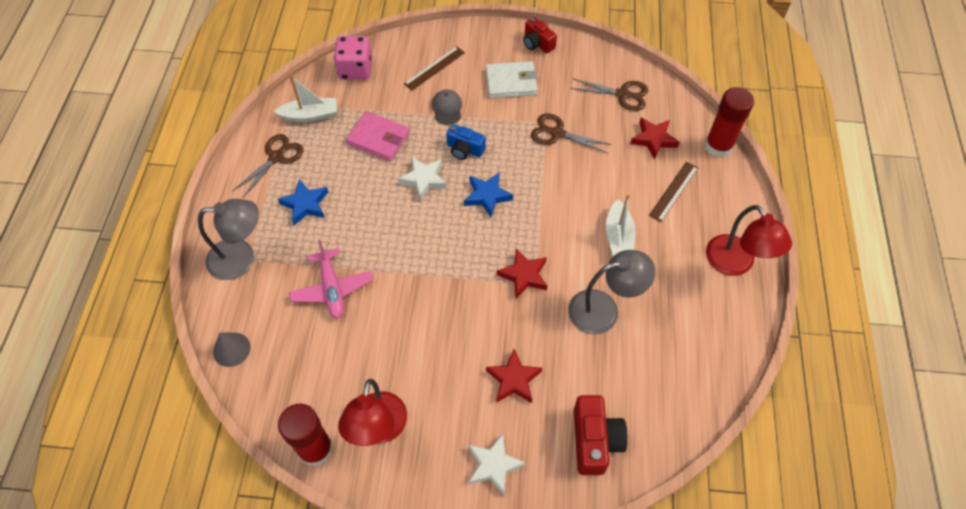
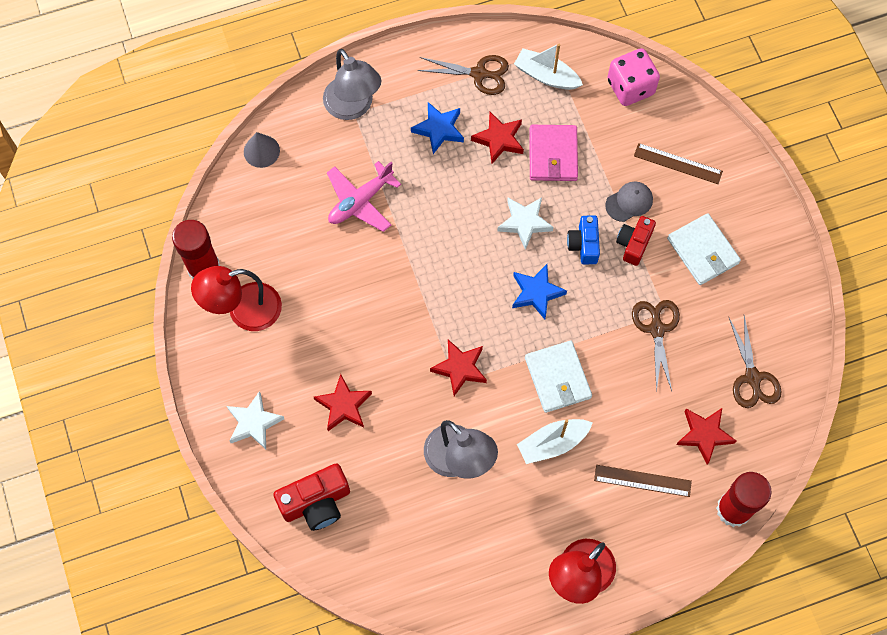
camera: 65 degrees right, 10 degrees up
white boat [273,76,337,122] -> white boat turned 150 degrees clockwise [514,44,583,90]
red camera [523,17,557,53] -> red camera moved to [616,216,656,266]
none -> red star [471,112,524,164]
none -> white wallet [525,341,592,413]

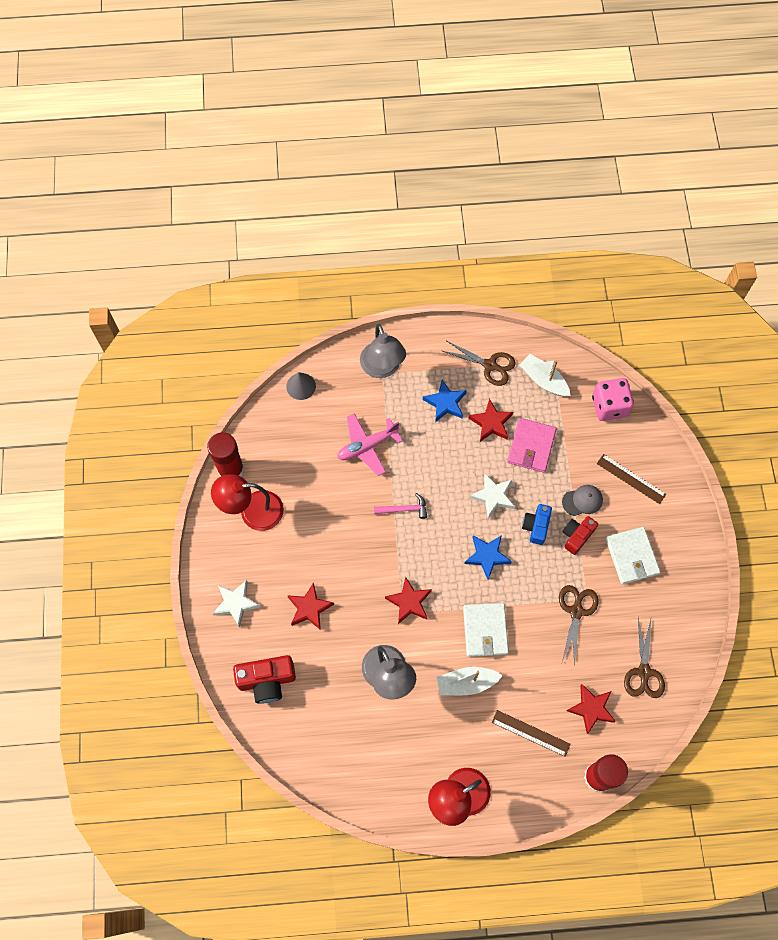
camera: 15 degrees right, 0 degrees up
none -> pink hammer [374,493,427,519]

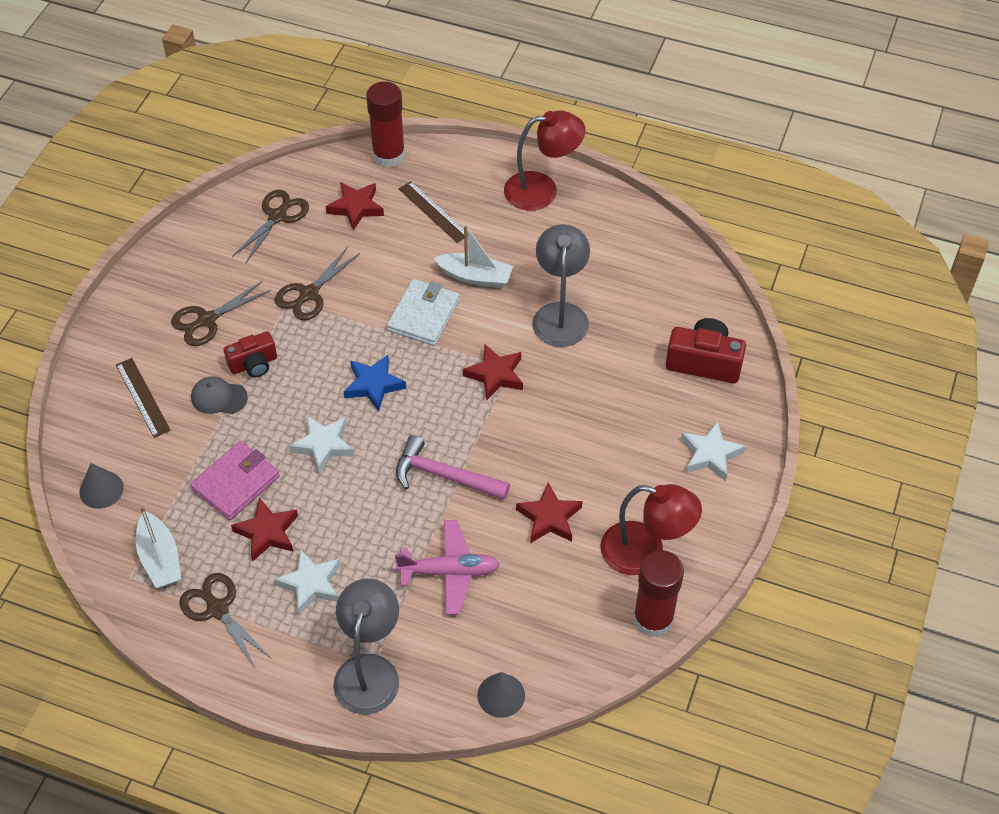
camera: 155 degrees left, 15 degrees down
red star [287,582,334,630] -> red star moved to [516,483,582,543]
pink hammer [374,493,427,519] -> pink hammer [396,435,510,500], size x1.55
blue star [423,379,467,422] -> white star [274,549,341,615]
blue camera [522,504,552,545] -> none
pink dice [592,378,634,421] -> grey cone [79,463,124,509]
white wallet [605,527,661,584] -> brown scissors [171,281,271,346]

